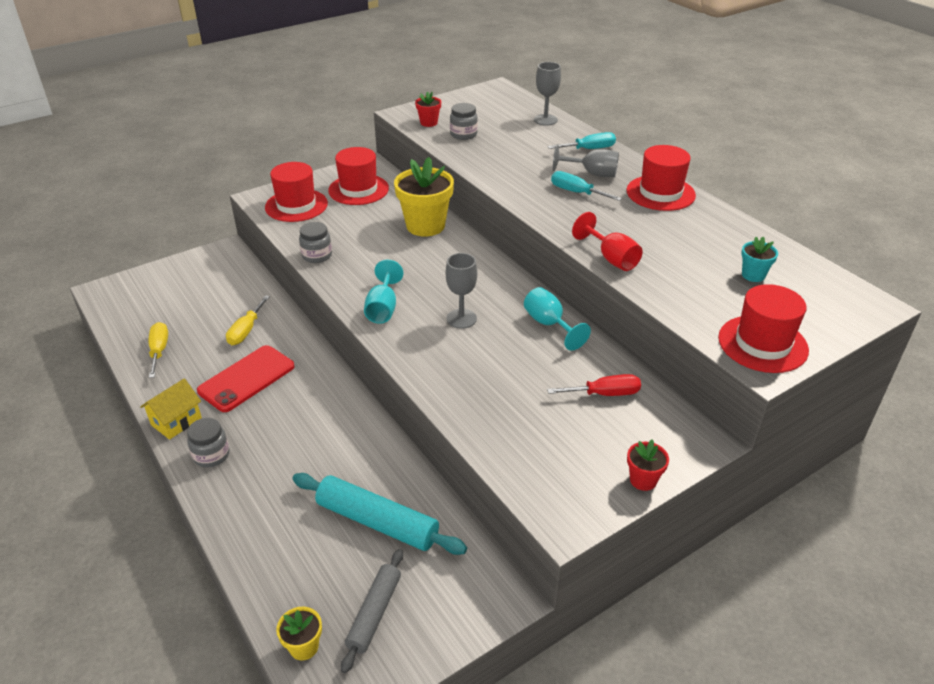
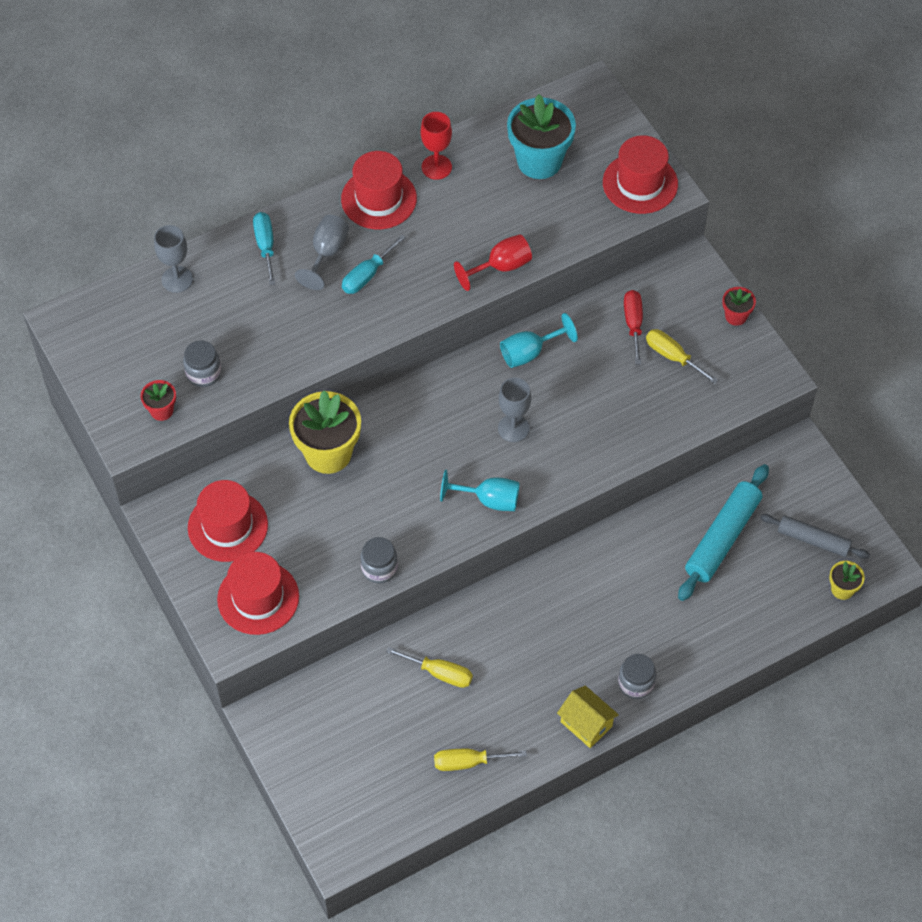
camera: 85 degrees left, 20 degrees up
red phone [197,345,295,412] -> none
turquoise flower pot [741,237,778,282] -> turquoise flower pot [507,94,576,179], size x2.07
none -> red goblet [421,112,452,180]
none -> yellow screwdriver [646,329,718,384]

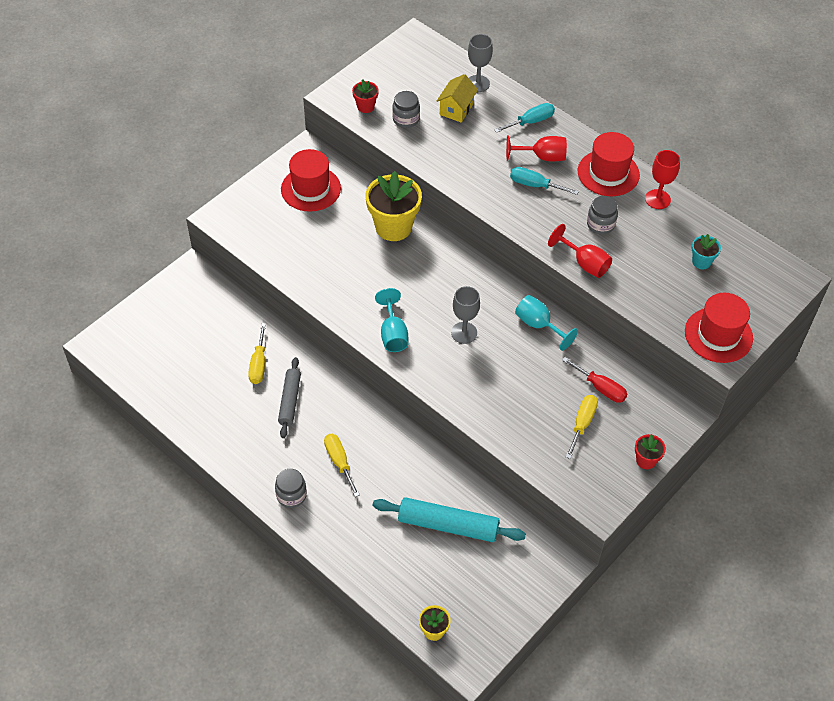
camera: 70 degrees right, 5 degrees down
red hat [217,552,299,635] -> none
grey goblet [295,215,349,290] -> red goblet [506,135,567,162]
grey jar [360,537,398,583] -> grey jar moved to [587,196,618,235]
yellow screwdriver [434,749,527,771] -> yellow screwdriver moved to [324,434,360,497]
turquoise flower pot [507,94,576,179] -> turquoise flower pot [692,234,721,269], size x0.48
yellow house [557,686,619,748] -> yellow house moved to [437,74,478,123]
red screwdriver [624,290,643,365] -> red screwdriver turned 60 degrees clockwise [562,357,627,403]
grey rolling pin [760,514,870,559] -> grey rolling pin moved to [278,357,301,438]

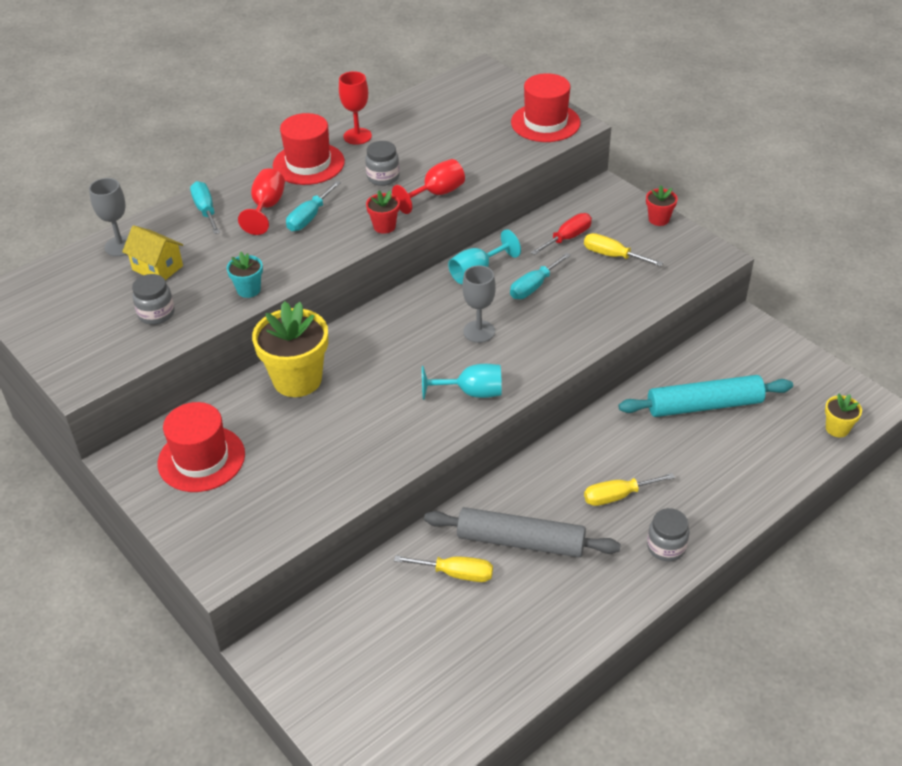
camera: 80 degrees left, 10 degrees down
grey rolling pin [278,357,301,438] -> grey rolling pin [424,507,621,558], size x1.55
red flower pot [352,79,379,113] -> red flower pot moved to [366,190,400,234]
turquoise rolling pin [373,497,526,542] -> turquoise rolling pin turned 60 degrees clockwise [619,375,793,417]
turquoise flower pot [692,234,721,269] -> turquoise flower pot moved to [227,252,263,298]
none -> turquoise screwdriver [510,253,571,299]

